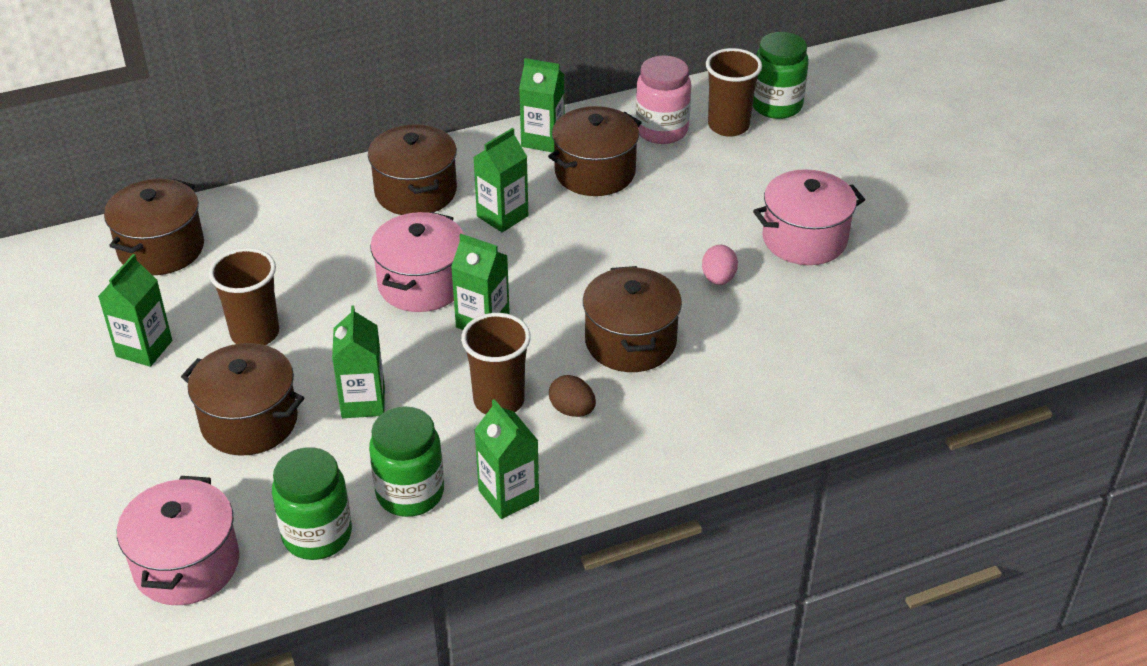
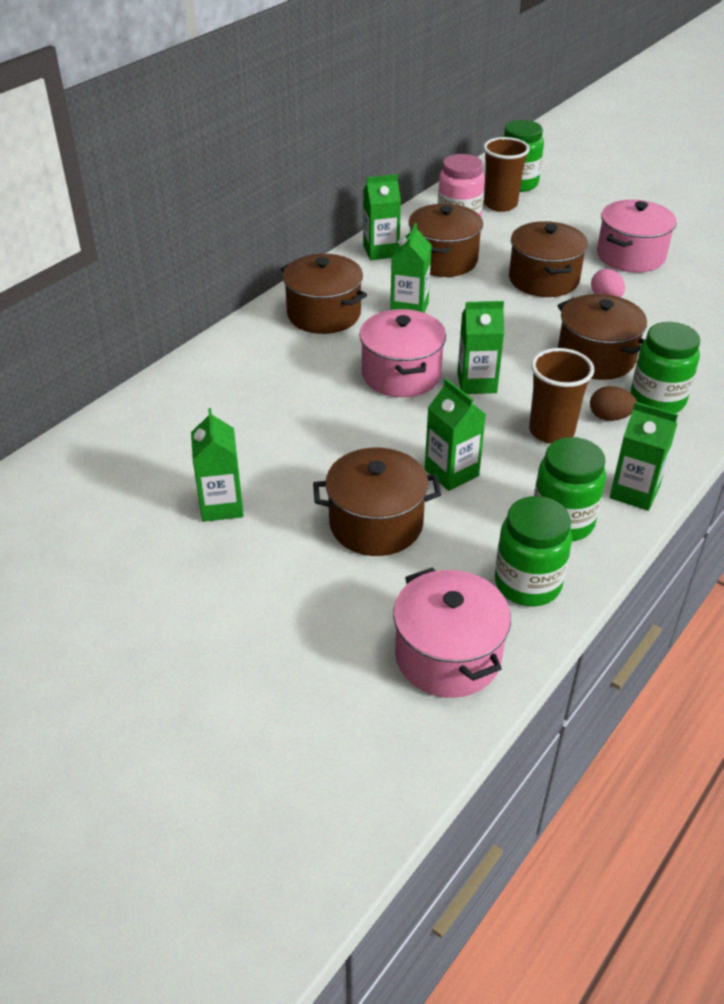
camera: 30 degrees left, 0 degrees up
brown pot [104,179,204,275] -> brown pot moved to [509,221,588,297]
brown cup [209,248,279,345] -> none
none -> green jar [631,322,700,413]

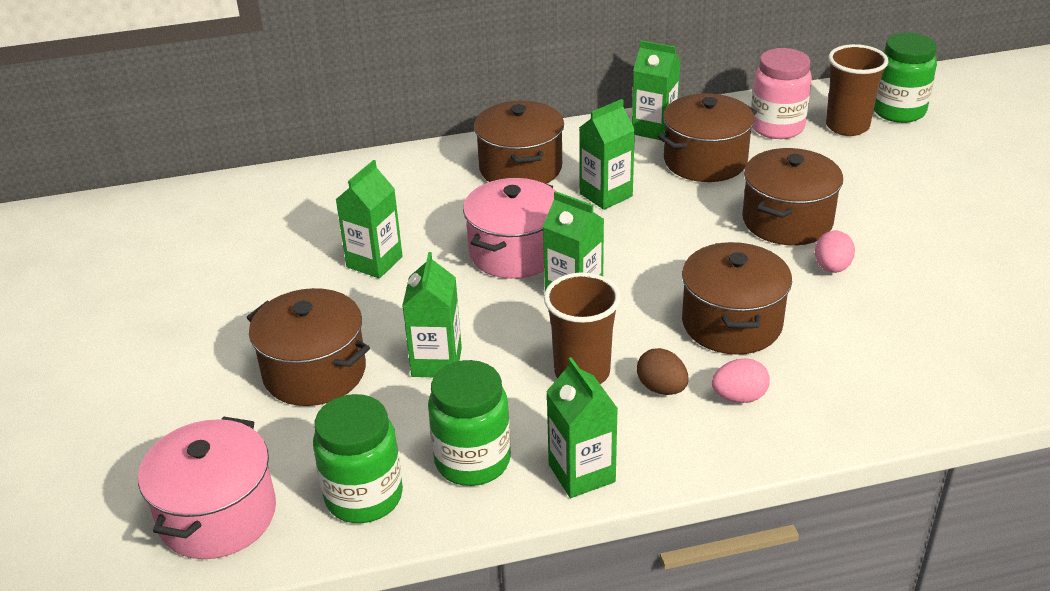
camera: 40 degrees right, 5 degrees down
green carton [191,408,244,522] -> green carton moved to [336,160,403,278]
pink pot [597,200,677,272] -> none
green jar [631,322,700,413] -> pink egg [712,358,770,403]

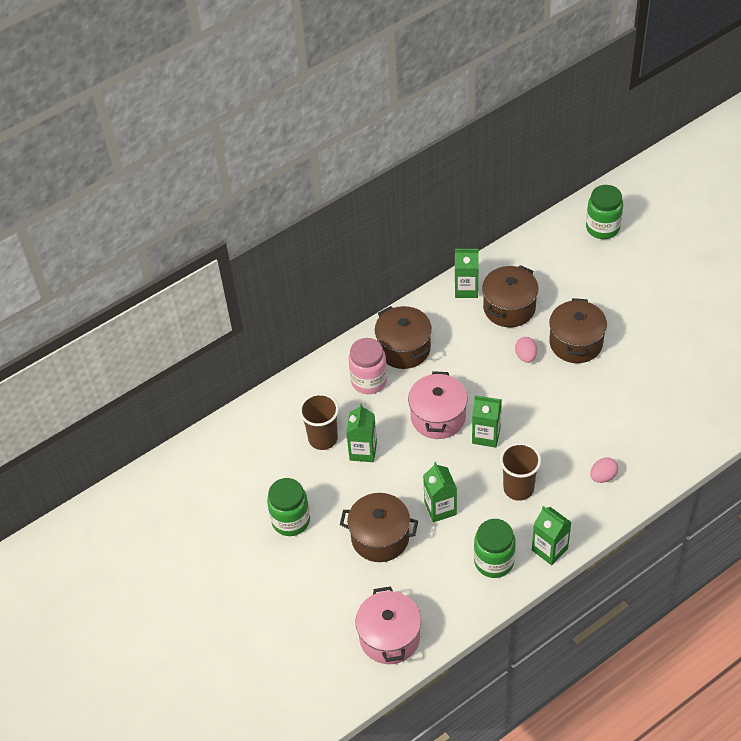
camera: 20 degrees left, 15 degrees up
green jar [313,394,403,523] -> green jar moved to [267,478,310,536]
green carton [579,99,635,210] -> none
brown egg [637,348,689,395] -> none
brown pot [682,242,792,355] -> none
pink jar [751,48,812,139] -> pink jar moved to [348,338,387,394]
pink egg [815,231,855,273] -> pink egg moved to [515,337,537,363]
brown cup [826,44,888,136] -> brown cup moved to [299,393,339,450]

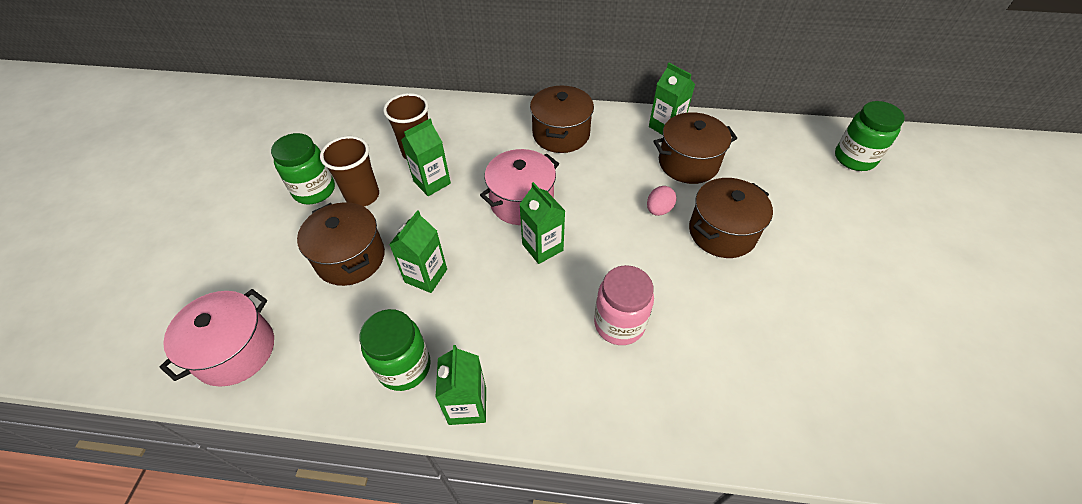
camera: 40 degrees right, 0 degrees up
pink jar [348,338,387,394] -> pink jar moved to [594,265,654,345]
brown cup [500,442,541,501] -> brown cup moved to [320,136,379,207]
pink egg [590,457,618,483] -> none

